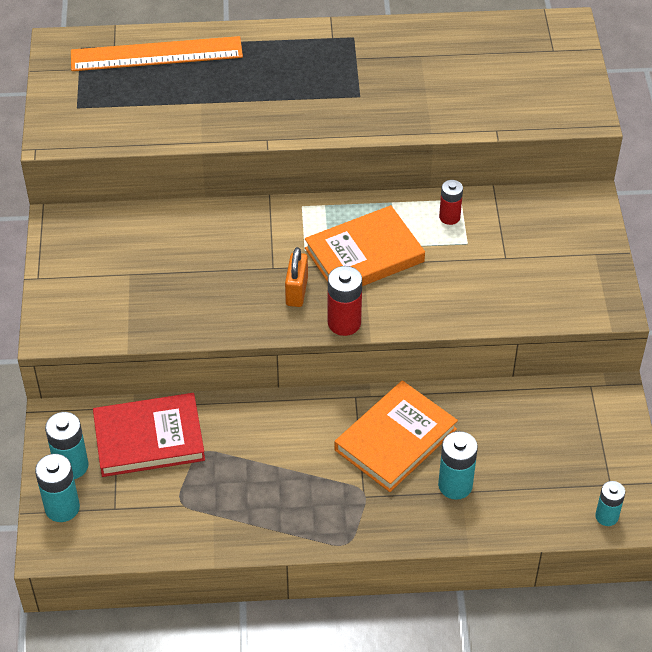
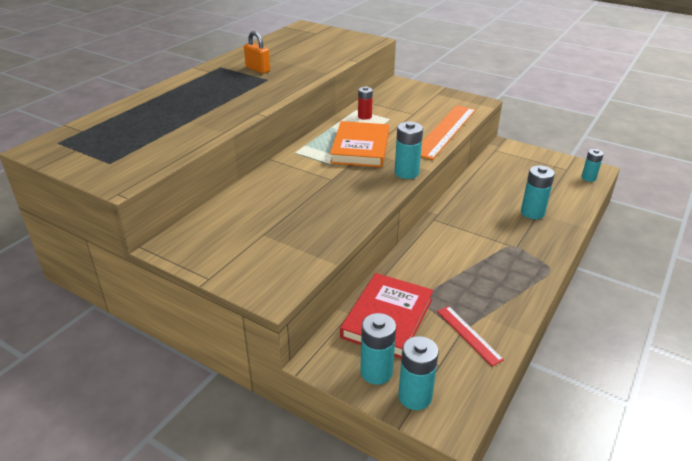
camera: 55 degrees left, 15 degrees down
orange ruler [71,36,243,71] -> orange ruler moved to [421,105,476,160]
orange padlock [285,247,308,307] -> orange padlock moved to [244,31,270,74]
red battery [328,266,362,336] -> turquoise battery [395,121,423,179]
orange book [334,380,458,492] -> none
none -> red ruler [437,306,504,366]

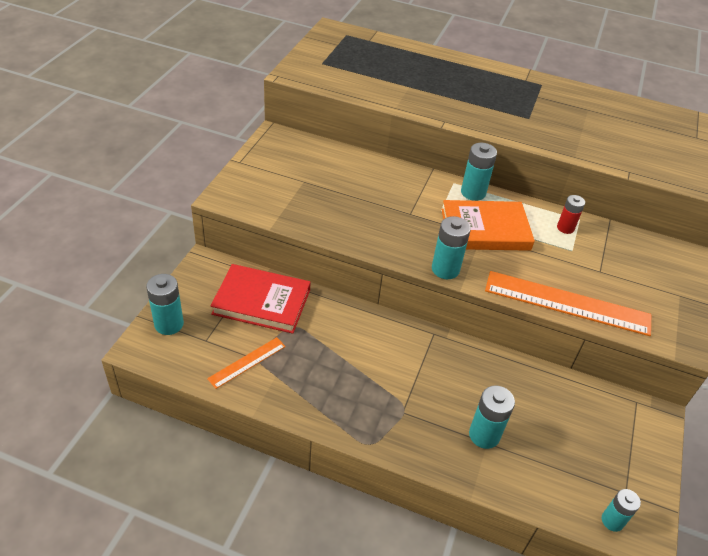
camera: 75 degrees right, 10 degrees up
orange padlock [244,31,270,74] -> none
turquoise battery [360,313,396,385] -> turquoise battery moved to [461,143,497,201]
red ruler [437,306,504,366] -> orange ruler [207,337,286,389]

